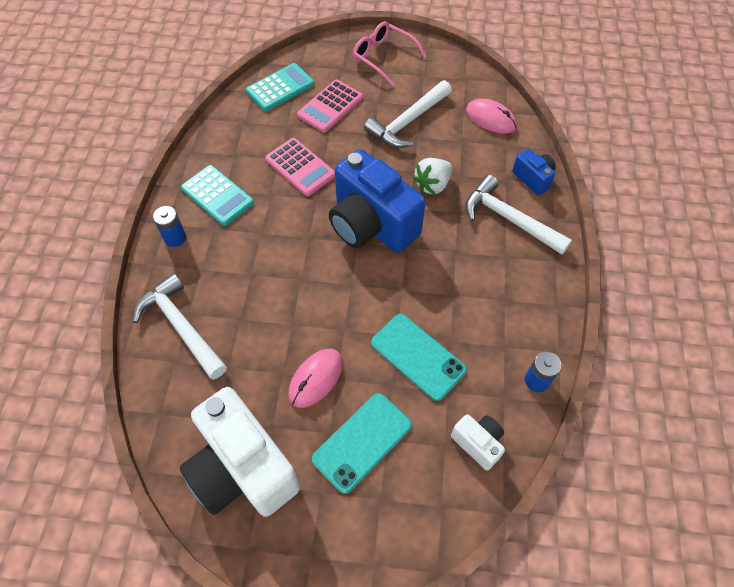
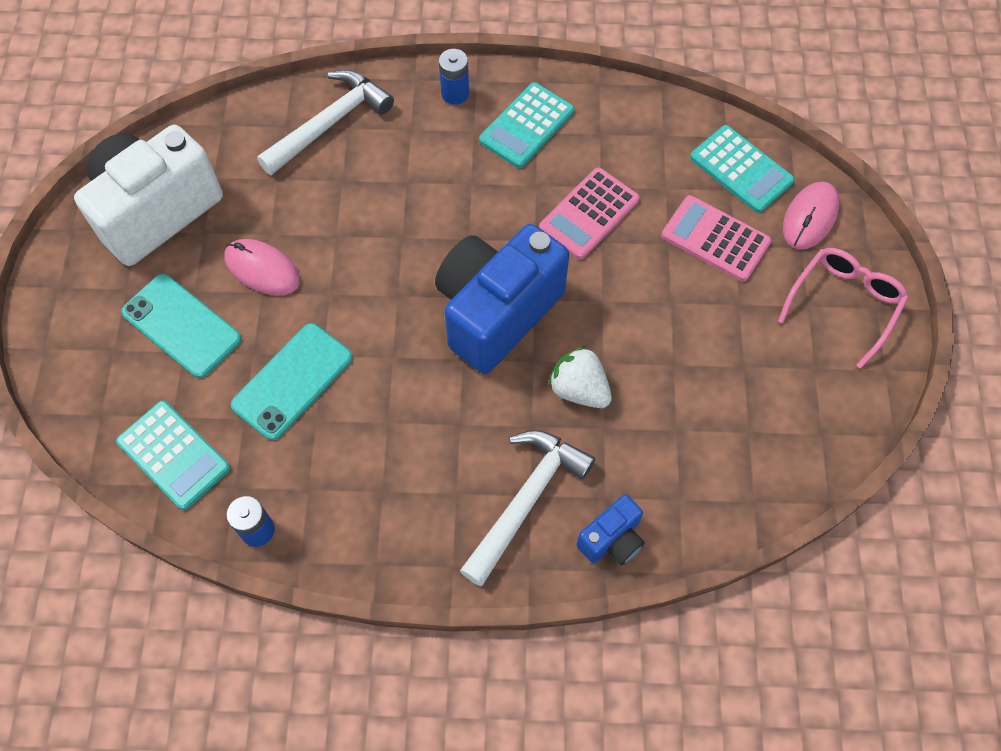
camera: 85 degrees right, 5 degrees up
white hammer [364,80,452,148] -> none
white camera [451,414,505,471] -> turquoise calculator [116,400,231,510]
pink mouse [466,99,517,133] -> pink mouse moved to [783,182,839,249]

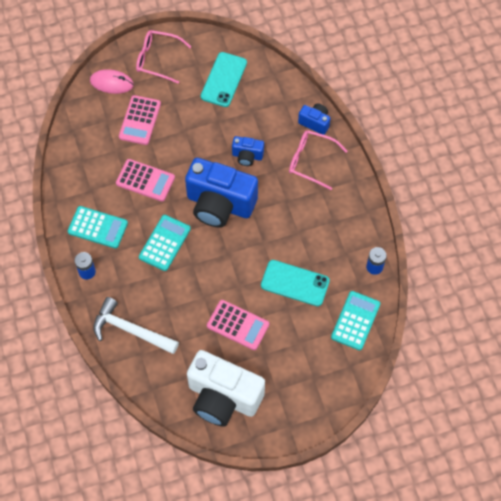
camera: 110 degrees left, 0 degrees up
turquoise phone [121,274,241,378] -> turquoise phone moved to [201,52,247,107]
pink mouse [225,239,300,295] -> pink calculator [207,300,269,350]
white hammer [460,430,596,586] -> pink glasses [289,130,347,190]
white strawberry [548,346,612,408] -> blue camera [232,136,264,166]
turquoise calculator [690,125,795,213] -> turquoise calculator moved to [139,215,191,271]

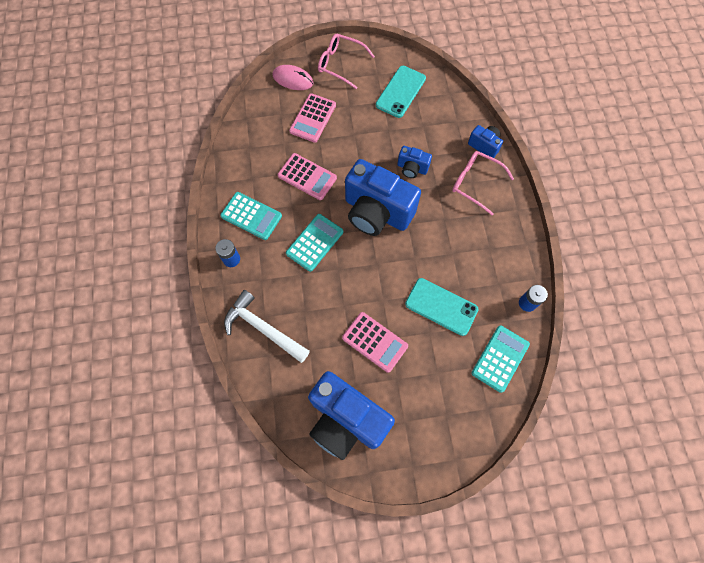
camera: 10 degrees right, 5 degrees up
white camera [187,350,265,427] -> blue camera [308,371,395,460]

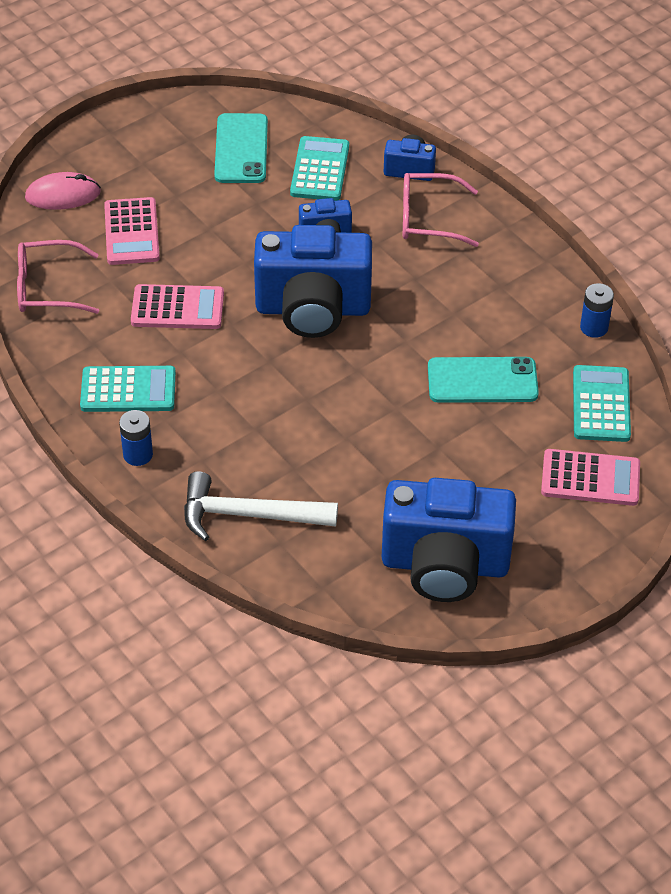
camera: 30 degrees left, 20 degrees down
turquoise calculator [286,214,343,272] -> turquoise calculator moved to [290,136,349,201]
pink glasses [318,34,375,89] -> pink glasses moved to [17,240,99,314]
pink calculator [342,312,408,373] -> pink calculator moved to [541,449,640,506]

